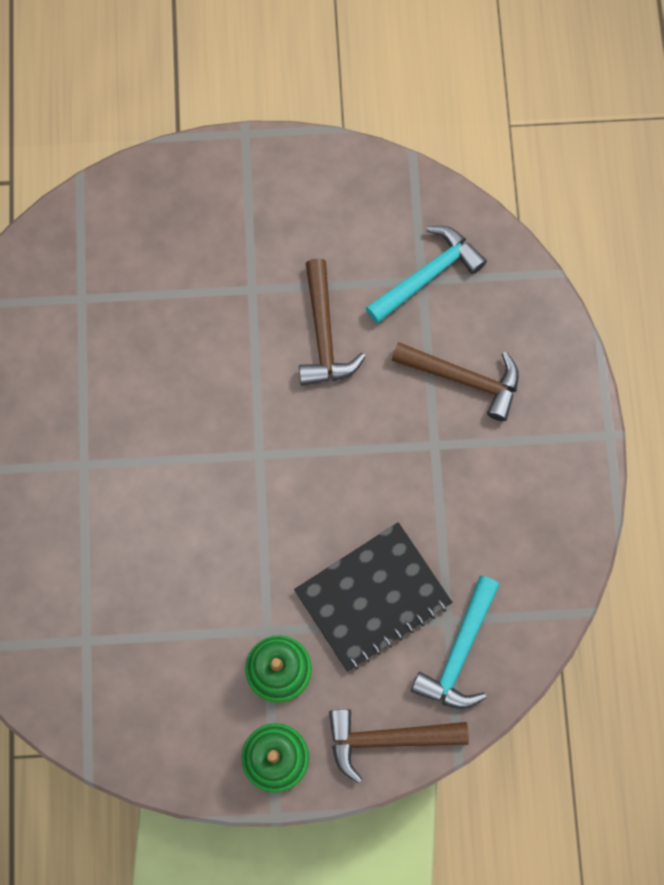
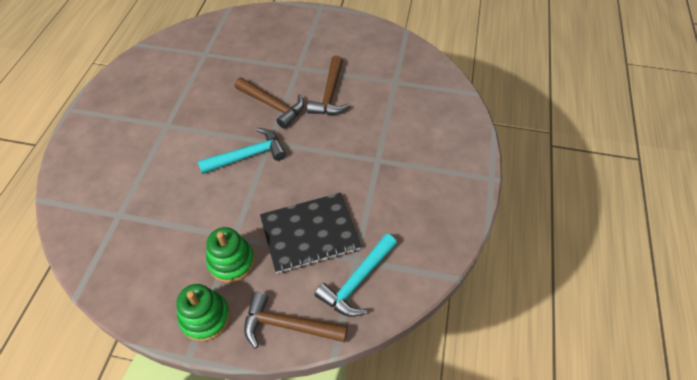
camera: 15 degrees right, 20 degrees down
turquoise hammer [366,226,487,324] -> turquoise hammer moved to [198,128,286,174]
brown hammer [391,342,519,421] -> brown hammer moved to [235,77,304,129]

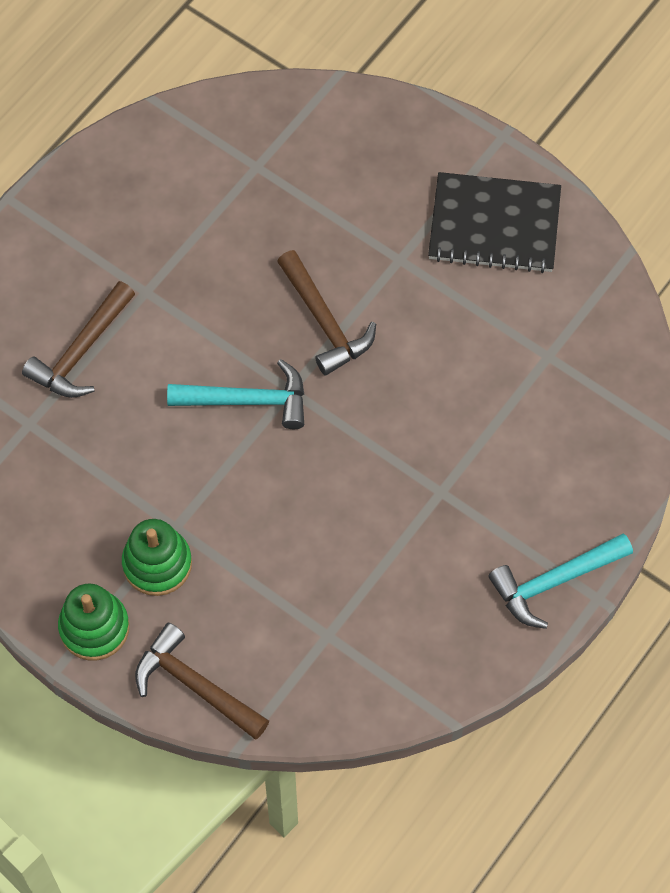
camera: 25 degrees right, 10 degrees up
black notebook [260,193,361,273] -> black notebook moved to [428,172,561,273]
brown hammer [307,56,350,115] -> brown hammer moved to [22,281,135,398]
turquoise hammer [315,234,397,317] -> turquoise hammer moved to [488,533,633,629]

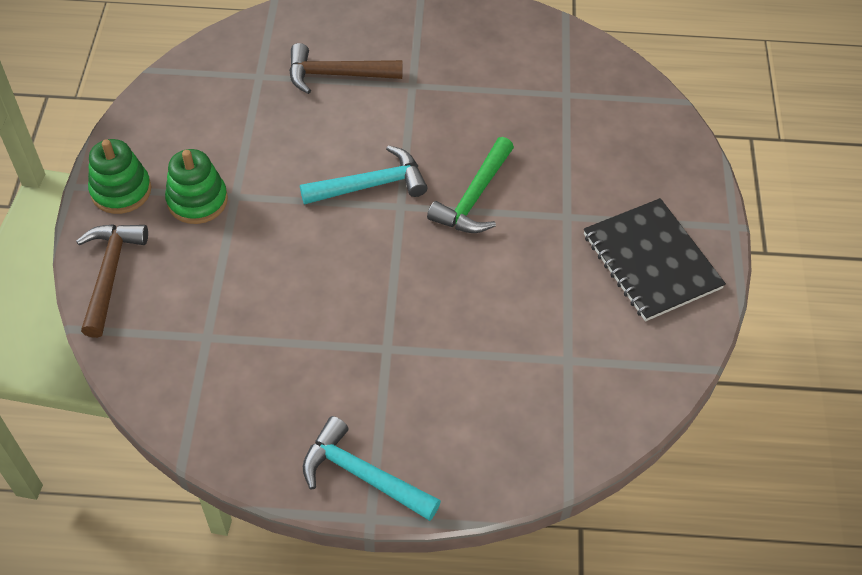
camera: 55 degrees right, 10 degrees down
turquoise hammer [167,359,304,429] -> turquoise hammer turned 75 degrees counterclockwise [300,145,428,204]
brown hammer [277,250,376,376] -> green hammer [427,137,514,233]

